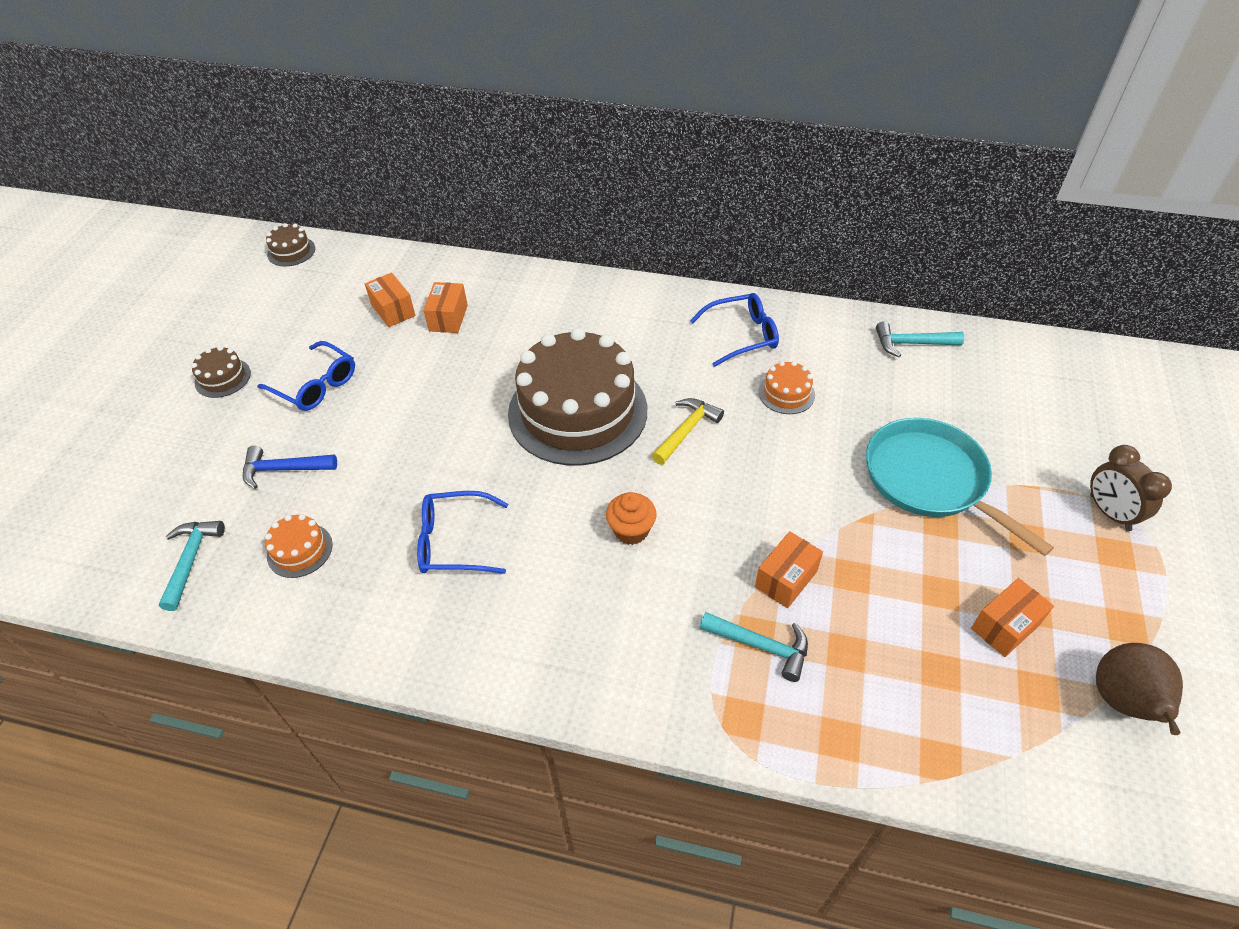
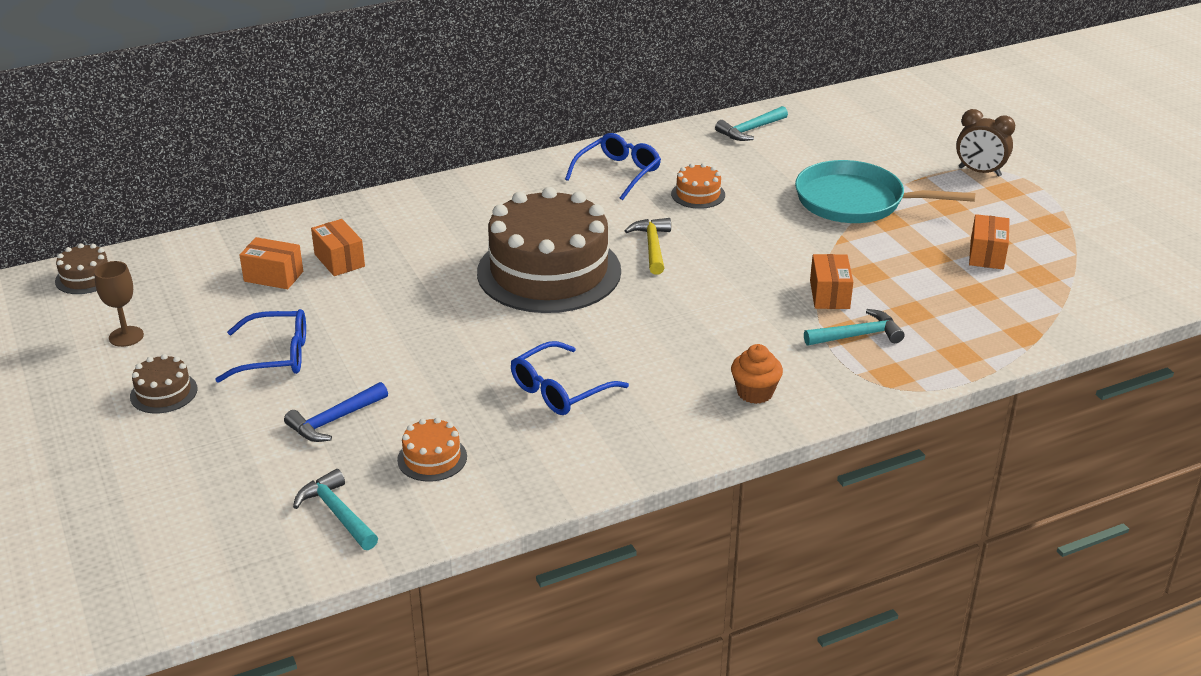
camera: 40 degrees left, 15 degrees down
orange cupcake [606,492,657,545] -> orange cupcake moved to [731,344,783,404]
brown pear [1096,643,1183,735] -> none
none -> brown goblet [94,261,144,347]

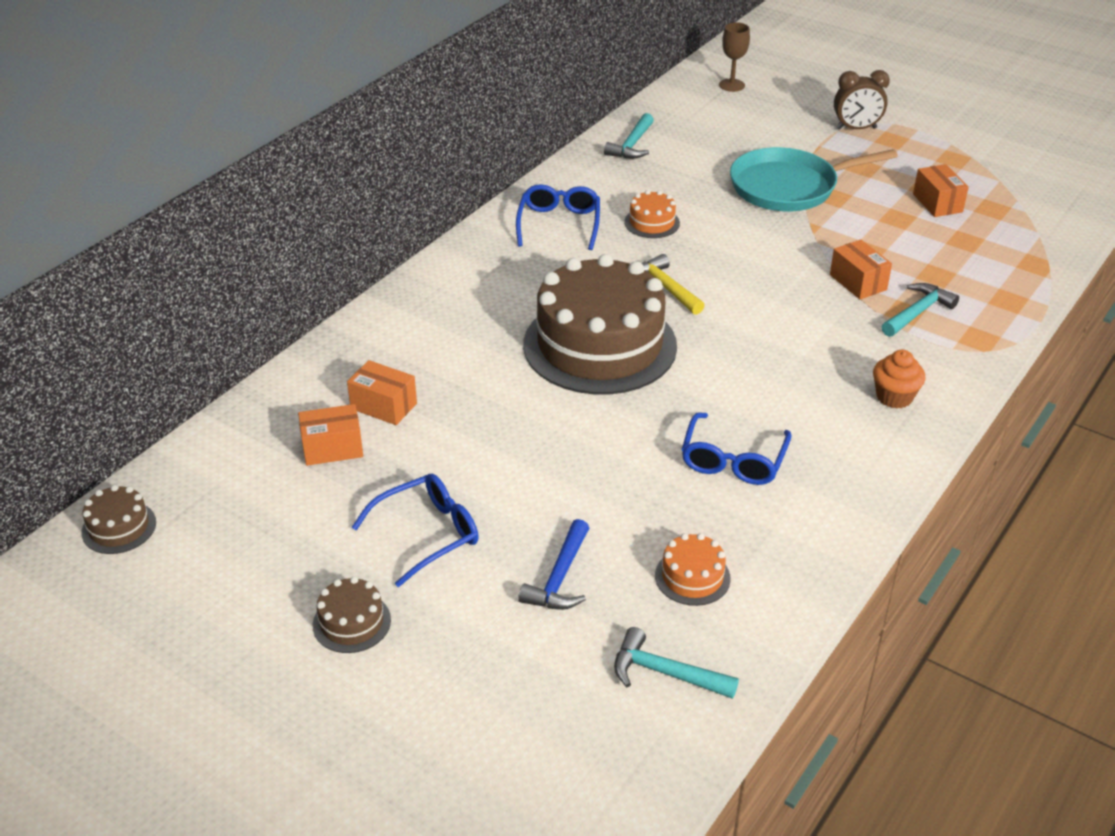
camera: 30 degrees left, 5 degrees up
brown goblet [94,261,144,347] -> brown goblet moved to [719,22,750,92]

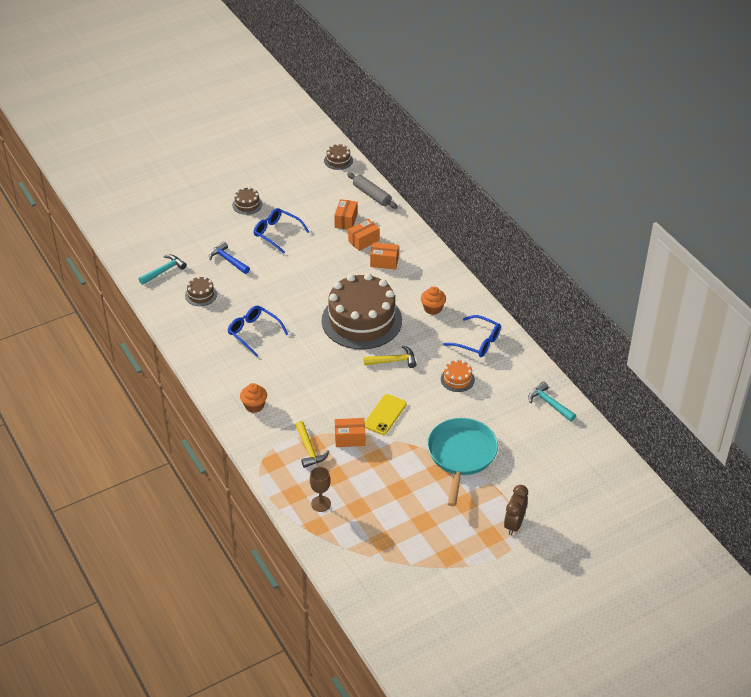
camera: 115 degrees right, 5 degrees up
blue glasses [352,474,479,587] -> blue glasses turned 135 degrees clockwise [254,208,309,254]
orange cake [655,533,731,606] -> brown cake [185,276,217,306]
brown goblet [719,22,750,92] -> brown goblet moved to [310,467,331,512]
turquoise hammer [882,283,959,337] -> yellow hammer [295,421,329,468]
orange box [913,164,969,217] -> orange box moved to [370,242,399,270]
none -> grey rolling pin [347,172,398,209]
none -> yellow phone [365,394,407,435]
none -> orange cupcake [421,286,446,315]

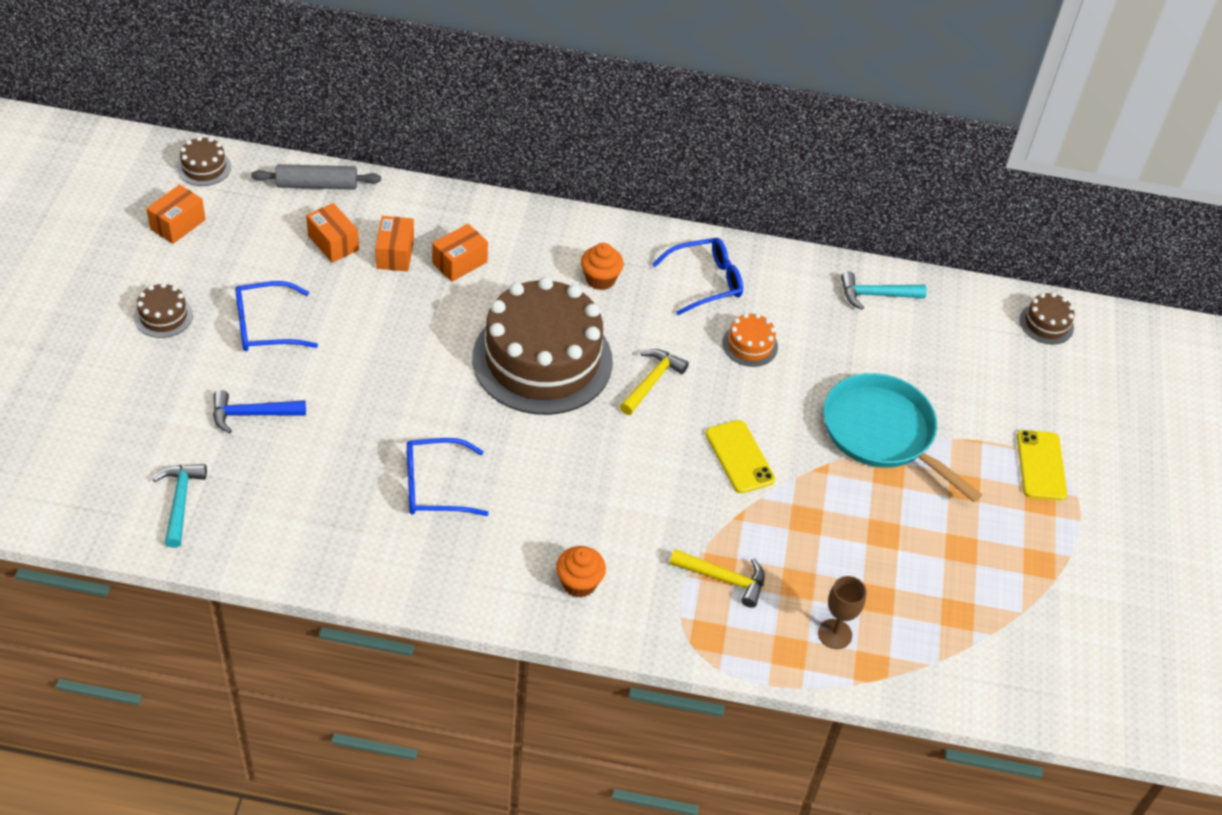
camera: 55 degrees left, 5 degrees up
brown cake [185,276,217,306] -> brown cake moved to [1020,292,1075,345]
orange box [335,418,365,447] -> orange box moved to [146,184,206,244]
brown clock [504,485,528,535] -> yellow phone [1017,430,1067,500]

